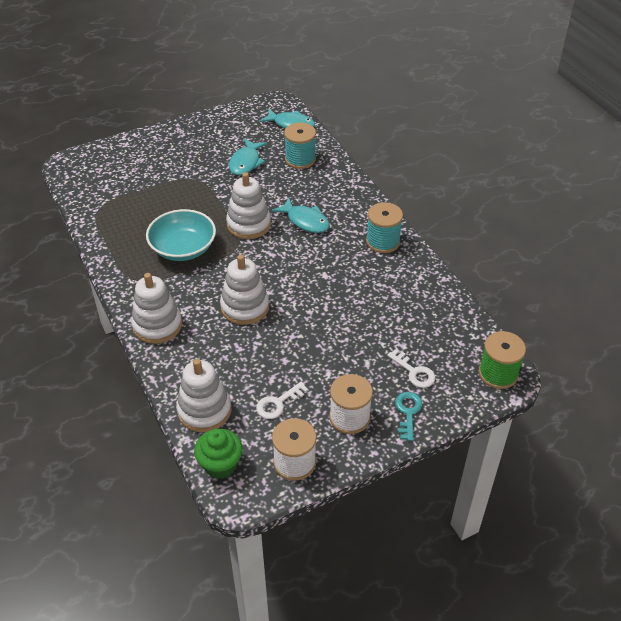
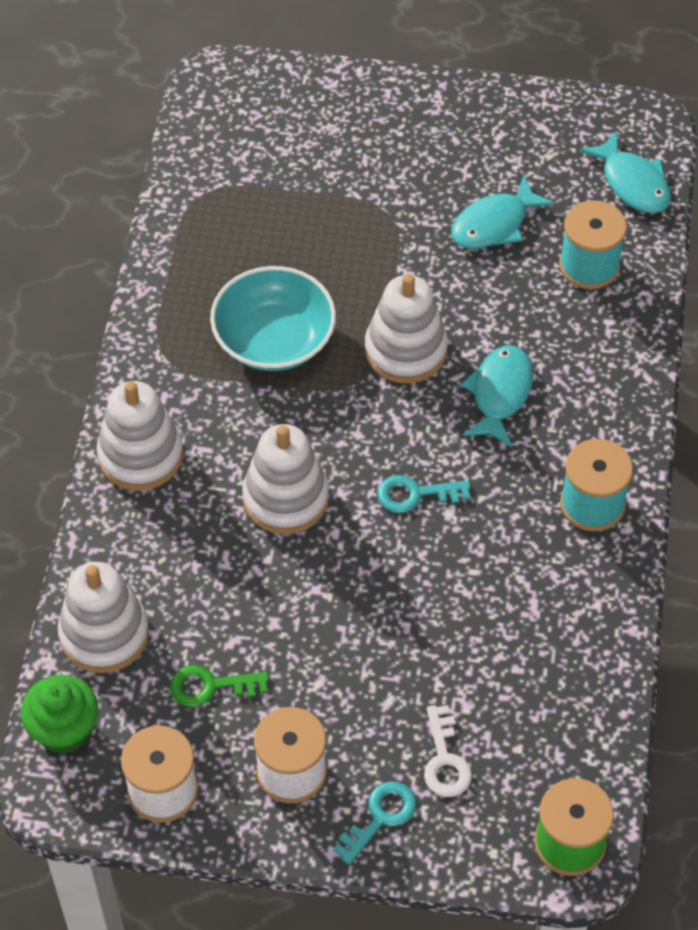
camera: 35 degrees right, 10 degrees up
white key [256,382,308,419] -> green key [170,665,269,707]
turquoise fish [272,198,329,233] -> turquoise fish turned 150 degrees counterclockwise [461,345,533,447]
none -> turquoise key [378,475,471,513]

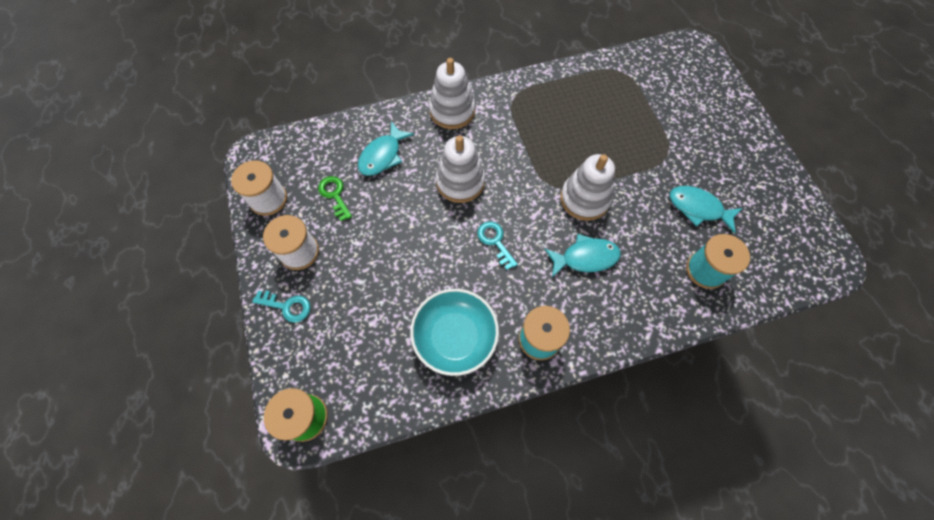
camera: 65 degrees right, 10 degrees up
green cupcake [21,675,98,754] -> none
white stacking toy [58,562,149,673] -> none
turquoise bowl [210,266,336,371] -> turquoise bowl moved to [410,289,499,376]
white key [424,705,472,797] -> none
turquoise fish [579,131,671,214] -> turquoise fish moved to [358,122,414,176]

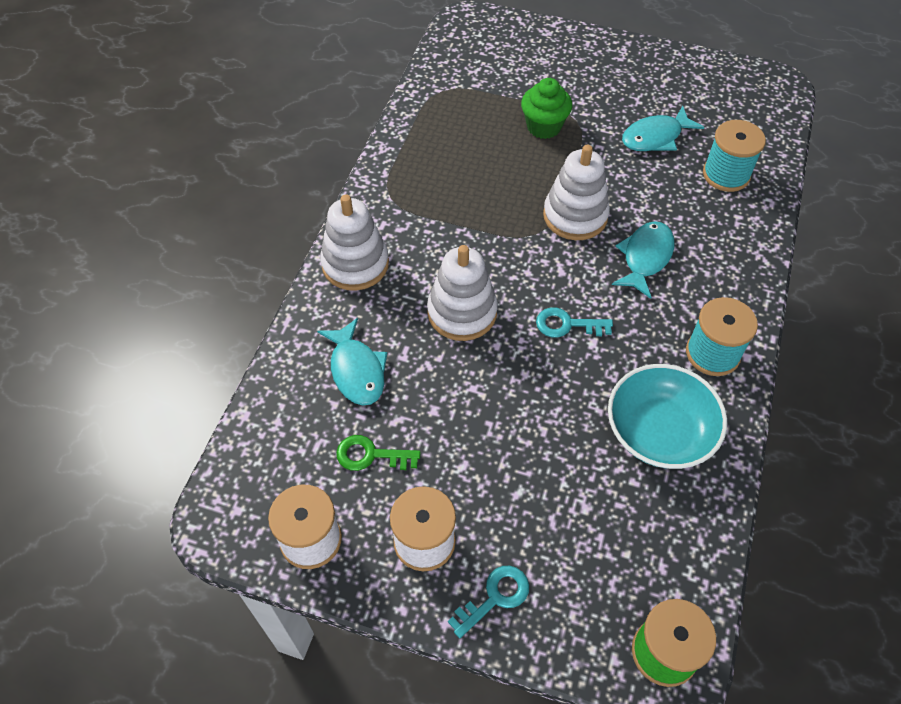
camera: 55 degrees left, 10 degrees down
none -> green cupcake [521,78,572,139]

